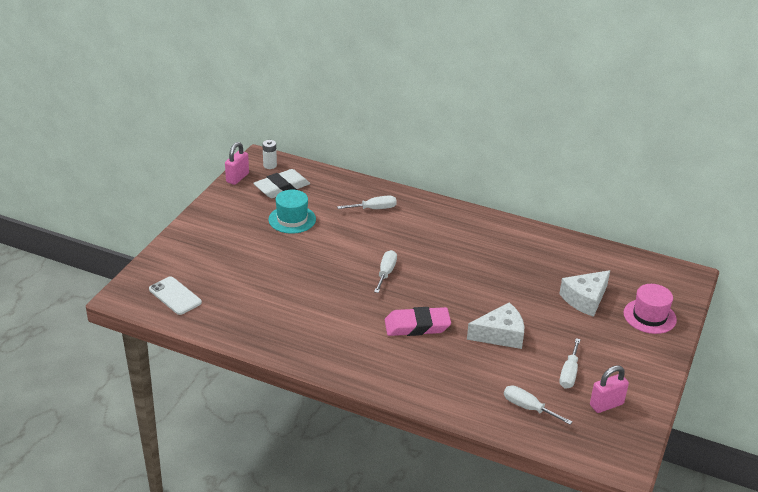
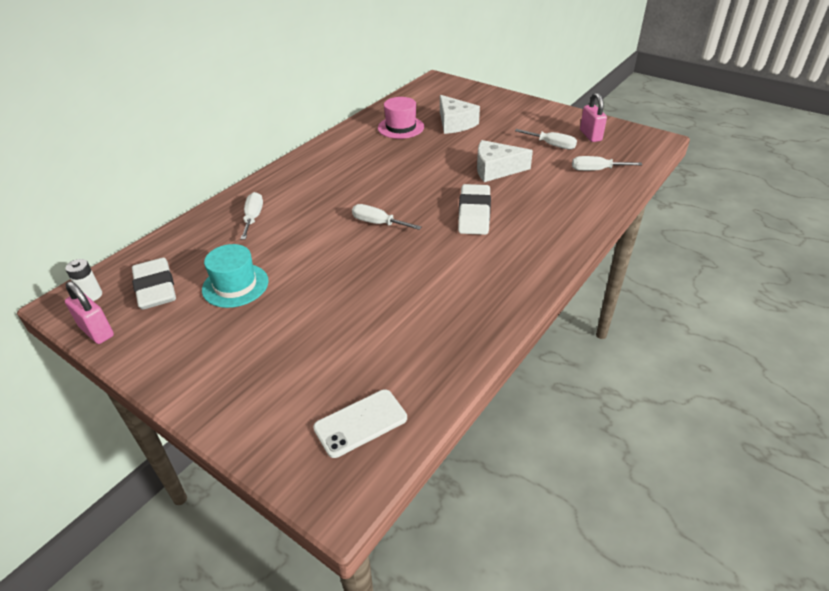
camera: 75 degrees left, 5 degrees up
pink eraser [385,307,451,336] -> white eraser [458,184,491,235]
white cheese [467,302,524,349] -> white cheese turned 90 degrees counterclockwise [477,140,533,182]
white screwdriver [504,385,573,425] -> white screwdriver turned 45 degrees clockwise [572,156,642,171]
pink hat [624,284,677,334] -> pink hat moved to [378,97,424,139]

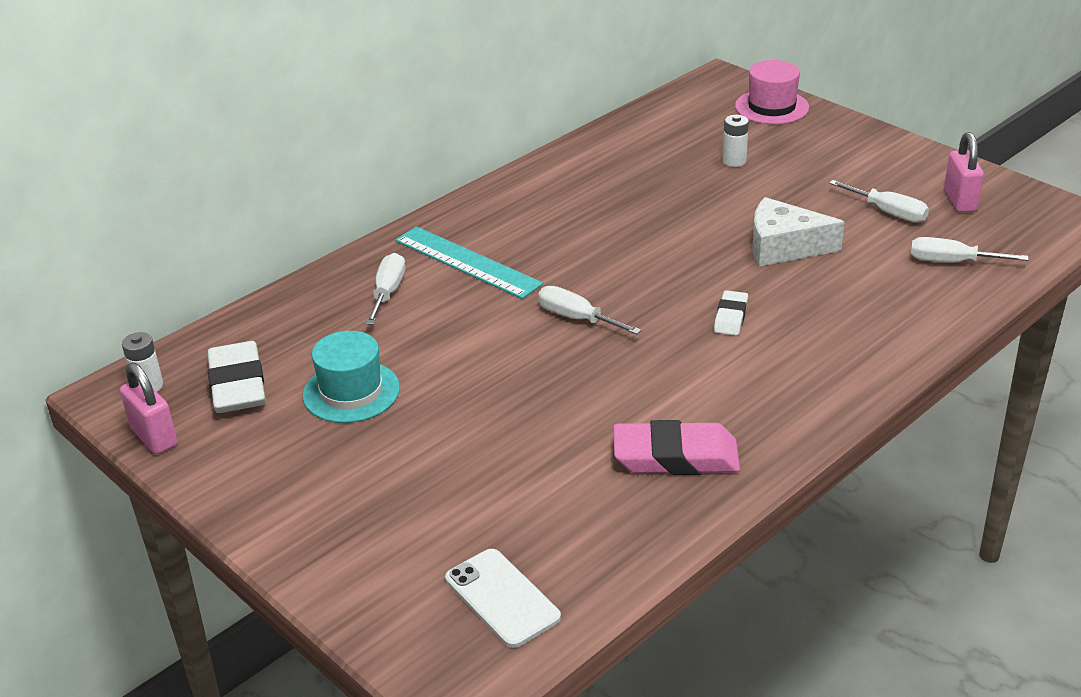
camera: 10 degrees right, 5 degrees down
white phone [313,389,407,458] -> white phone turned 75 degrees clockwise [445,549,561,648]
pink hat [378,97,424,139] -> pink hat moved to [735,60,809,124]
white cheese [440,95,480,134] -> white battery [722,115,749,167]
white eraser [458,184,491,235] -> white eraser [714,290,748,336], size x0.54
none -> turquoise ruler [395,226,543,299]
none -> pink eraser [614,420,740,475]

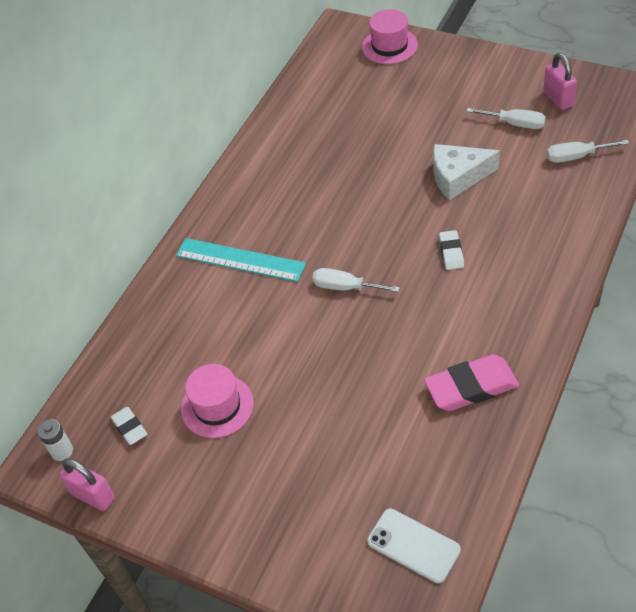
camera: 15 degrees left, 15 degrees up
white eraser [207,341,266,413] -> white eraser [110,407,147,445], size x0.54
turquoise hat [302,331,400,423] -> pink hat [181,364,254,438]
white screwdriver [365,253,405,325] -> none
white battery [722,115,749,167] -> none

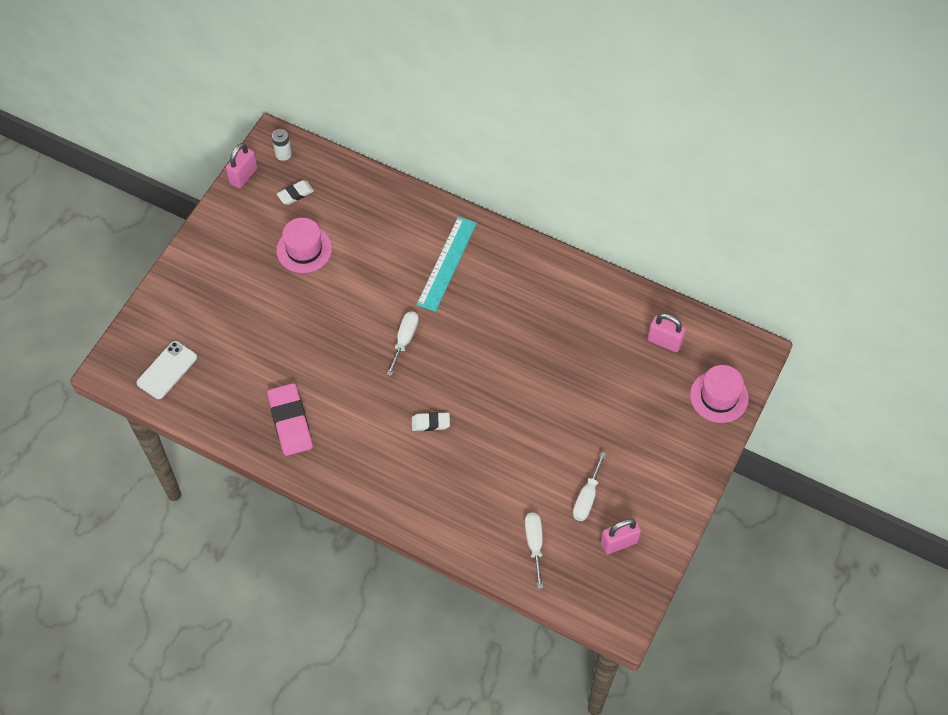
camera: 85 degrees right, 10 degrees up
white cheese [433,144,500,200] -> none
none -> pink padlock [648,313,686,352]

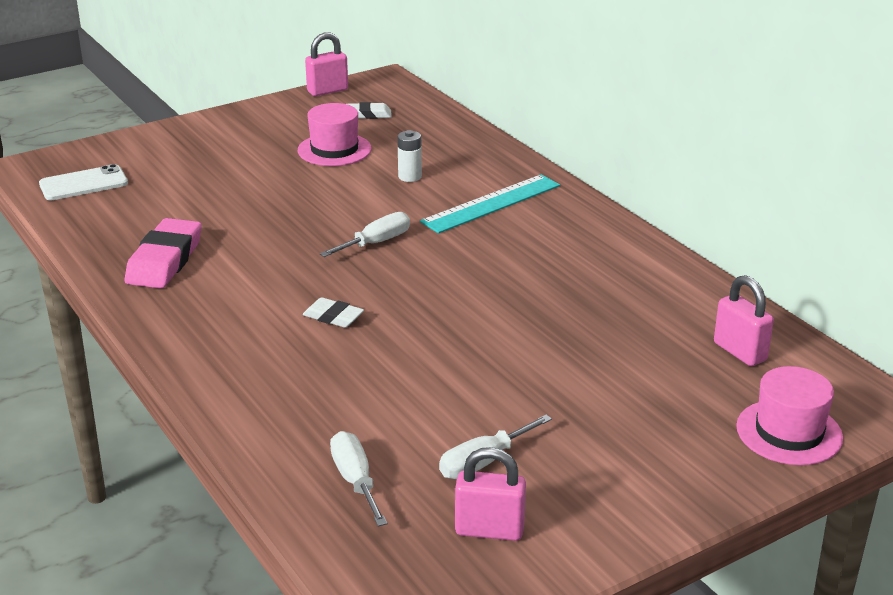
camera: 30 degrees right, 30 degrees down
white battery [272,129,292,161] -> white battery moved to [397,130,422,182]
white screwdriver [525,512,543,589] -> white screwdriver turned 45 degrees counterclockwise [330,431,387,526]

